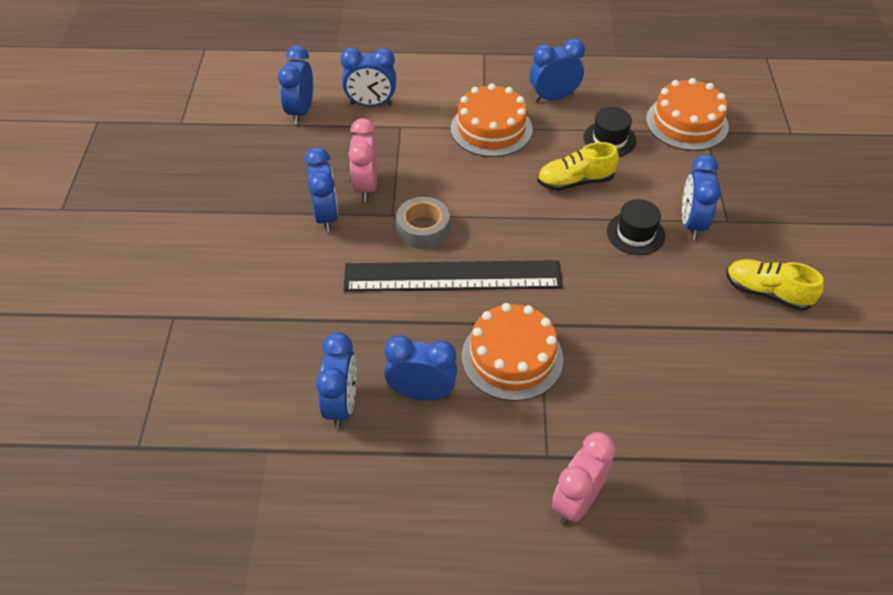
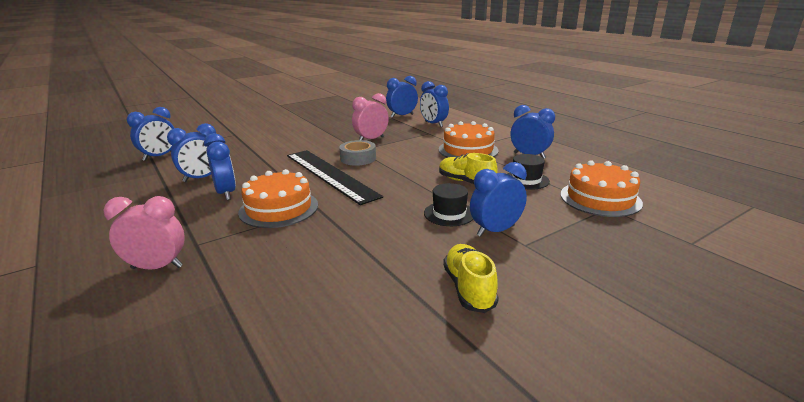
camera: 55 degrees right, 25 degrees down
blue clock [305,147,338,232] -> blue clock moved to [127,107,174,161]

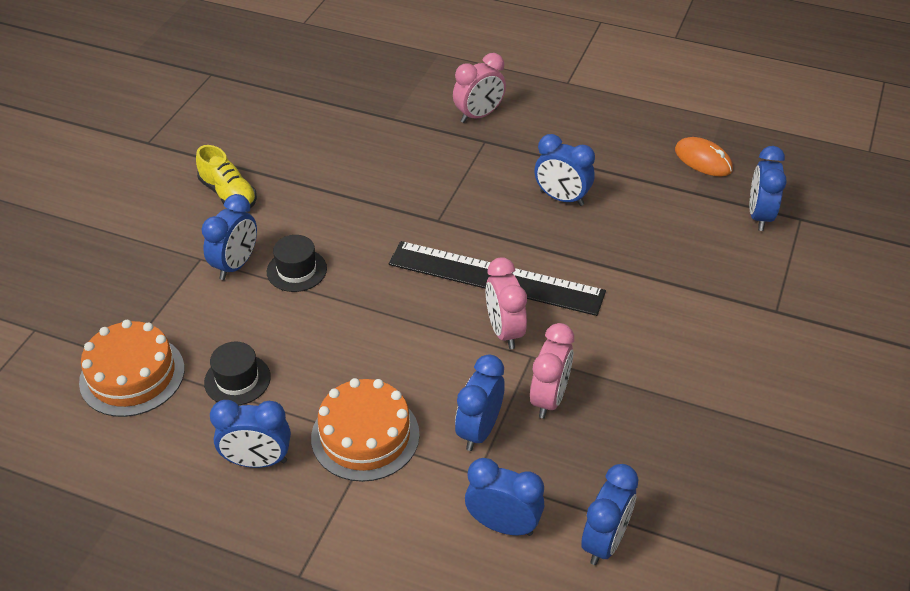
camera: 145 degrees right, 20 degrees up
blue clock [167,123,216,182] -> blue clock moved to [455,354,505,451]
orange cake [238,169,318,228] -> none
grey tape [339,140,376,166] -> pink clock [486,257,527,349]
yellow shoe [439,153,498,184] -> none
none -> orange mouse [675,137,733,177]

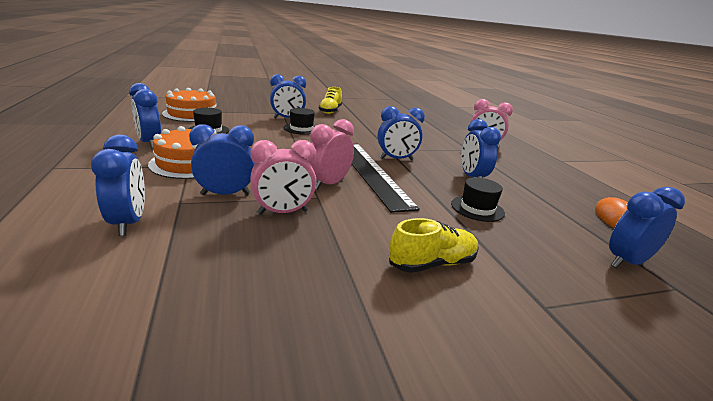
camera: 50 degrees right, 20 degrees down
blue clock [581,464,638,565] -> blue clock moved to [377,106,425,160]
none -> yellow shoe [389,218,479,273]
none -> black hat [451,177,505,222]

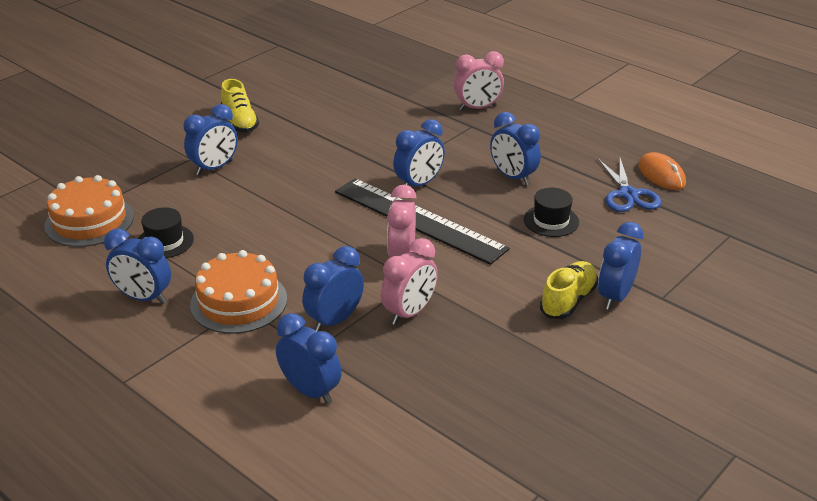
camera: 30 degrees left, 10 degrees up
black hat [284,108,315,135] -> none
blue clock [609,187,685,268] -> blue clock moved to [598,222,643,310]
none -> blue scissors [598,156,661,212]

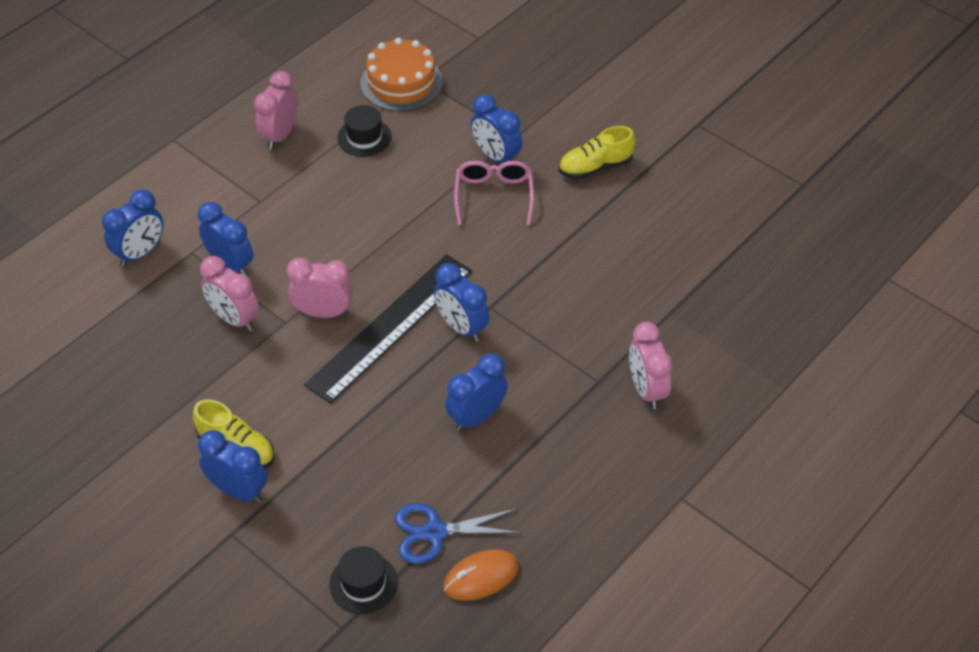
camera: 90 degrees right, 15 degrees up
blue clock [104,228,171,304] -> pink clock [254,71,298,150]
orange cake [190,250,287,334] -> none
black hat [524,188,579,237] -> black hat moved to [329,546,398,614]
none -> pink glasses [454,161,534,225]

